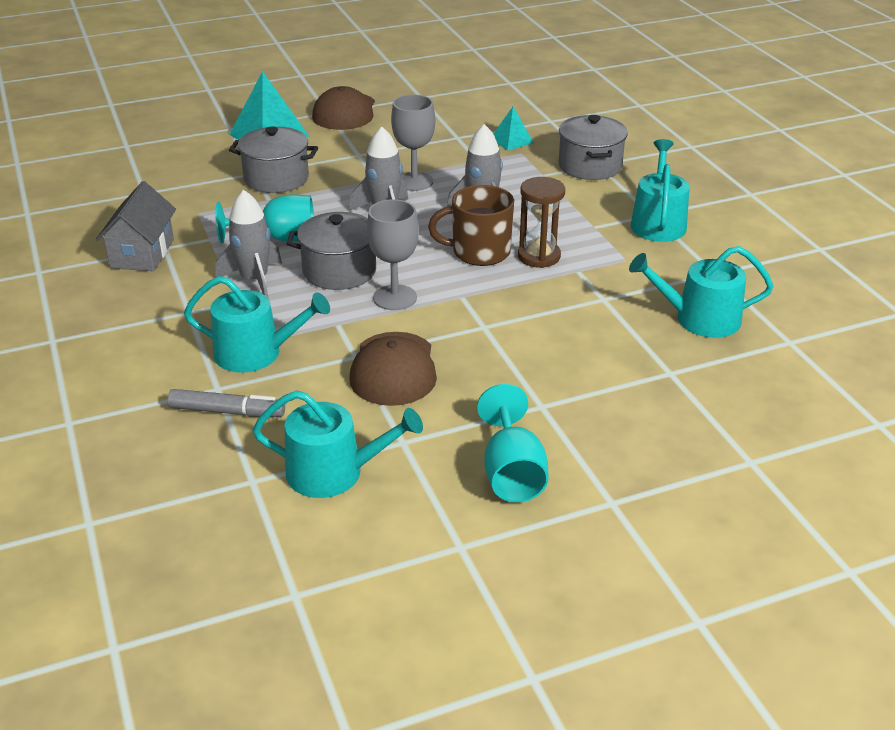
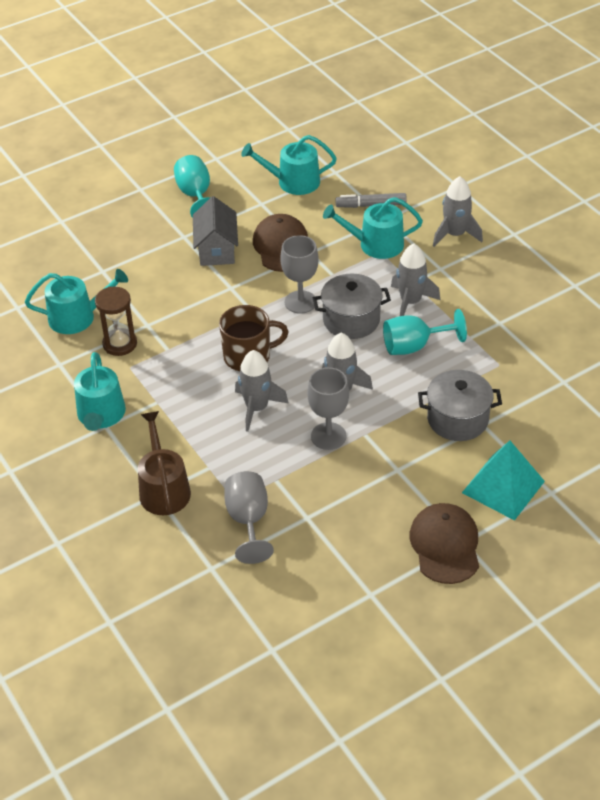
camera: 170 degrees right, 10 degrees up
grey house [96,181,176,271] -> grey house moved to [193,196,238,266]
turquoise pyramid [493,107,533,151] -> grey goblet [224,471,274,564]
brown hourglass [518,177,565,268] -> brown hourglass moved to [95,287,137,356]
grey pot [559,115,628,180] -> brown watering can [138,411,191,515]
none -> grey rocket [433,176,483,247]

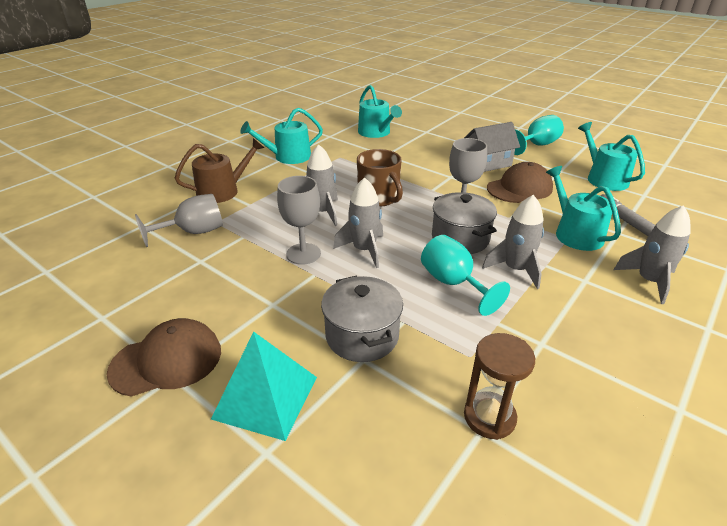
camera: 70 degrees right, 10 degrees down
brown hourglass [95,287,137,356] -> brown hourglass moved to [464,333,535,440]

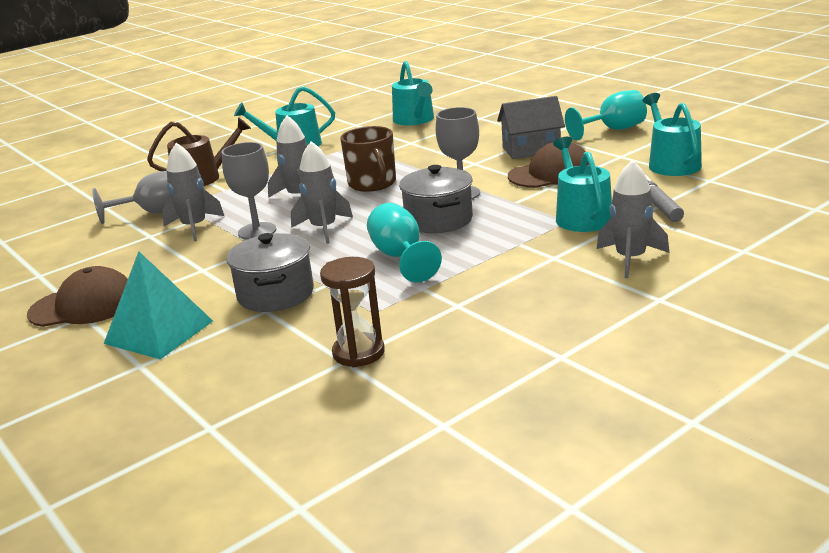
camera: 15 degrees right, 10 degrees down
grey rocket [482,195,544,289] -> grey rocket moved to [162,143,224,241]

